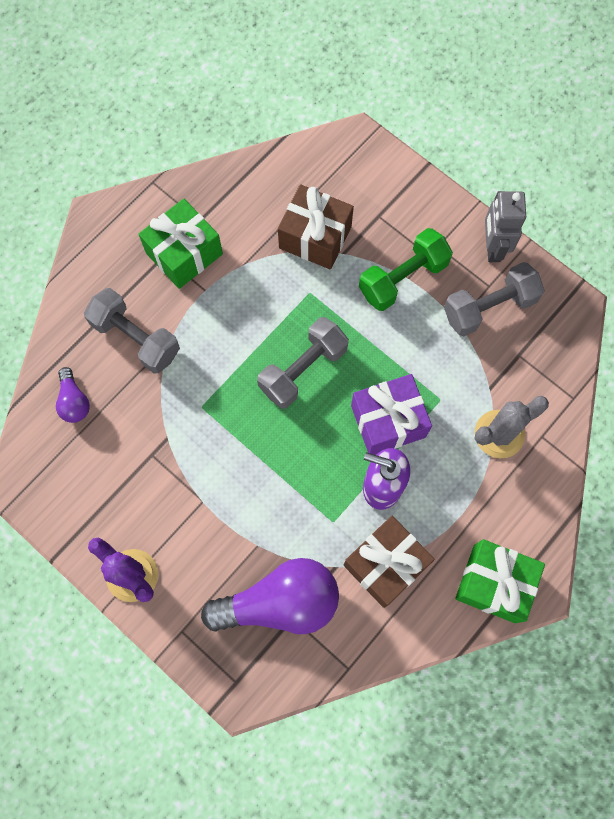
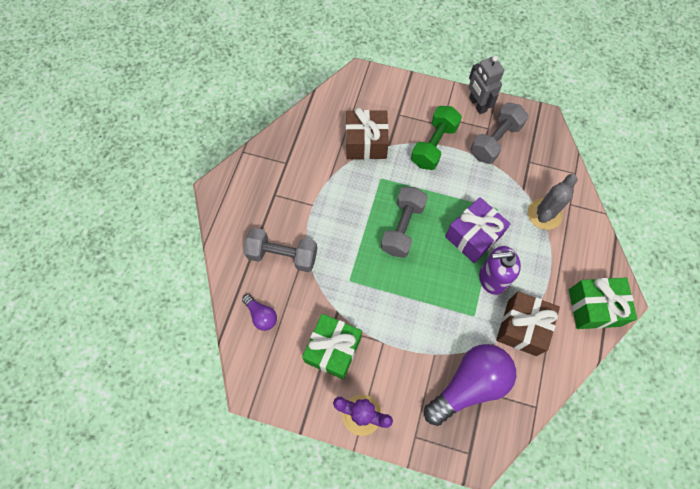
camera: 25 degrees left, 5 degrees down
green gift [138,199,223,289] -> green gift moved to [302,314,362,379]

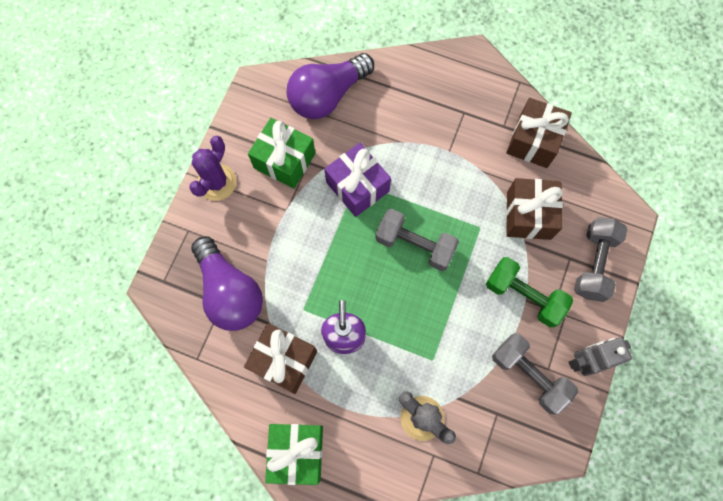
camera: 95 degrees right, 5 degrees up
purple light bulb [242,294,277,331] -> purple light bulb [287,53,374,119], size x2.10
grey dumbbell [243,228,317,272] -> grey dumbbell moved to [574,217,627,302]
purple gift [445,197,510,263] -> purple gift moved to [324,143,391,217]
none -> brown gift [506,98,572,168]

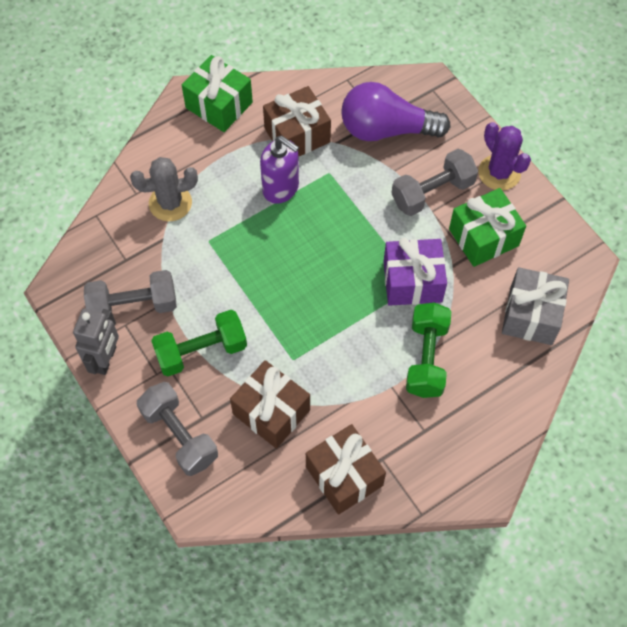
camera: 125 degrees right, 10 degrees down
purple light bulb [287,53,374,119] -> grey gift [502,267,569,345]
grey dumbbell [375,209,459,271] -> grey dumbbell moved to [391,149,478,216]
none -> green dumbbell [406,302,451,398]

